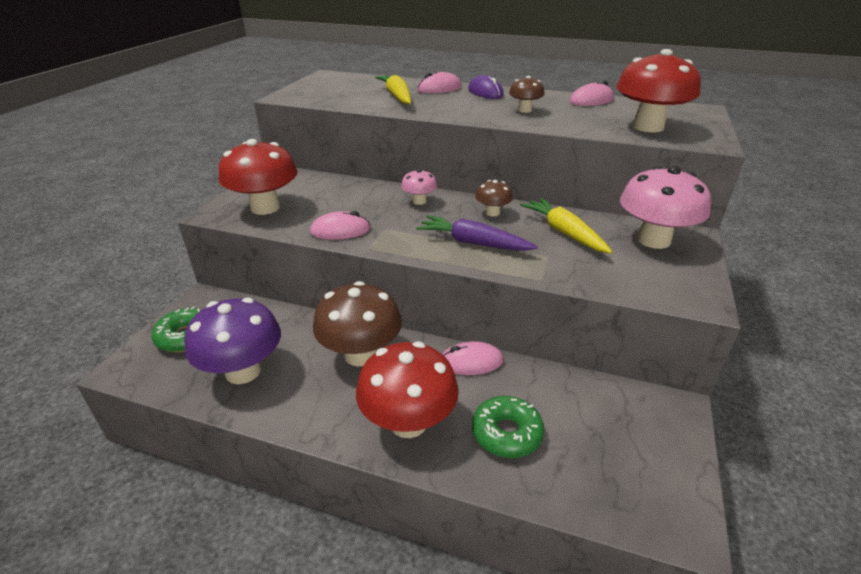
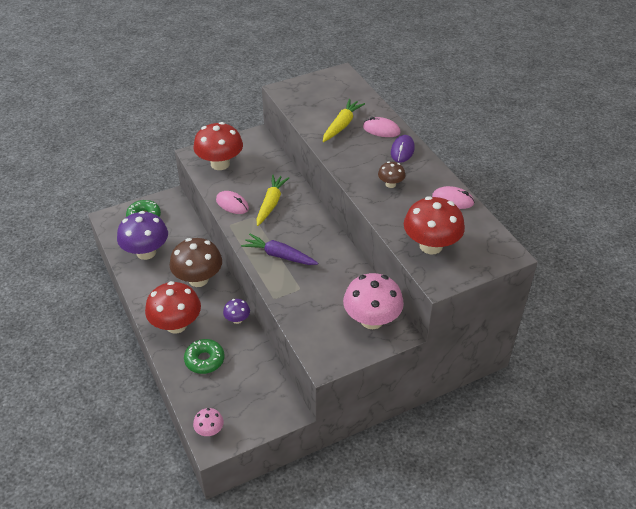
camera: 45 degrees right, 10 degrees up
pink mushroom [401,169,437,205] -> pink mushroom moved to [193,408,224,436]
purple carrot [416,215,538,251] -> purple carrot turned 45 degrees counterclockwise [241,234,318,265]
pink mouse [442,342,504,375] -> purple mushroom [223,299,250,324]
brown mushroom [475,180,513,217] -> none
yellow carrot [520,198,613,254] -> yellow carrot moved to [257,174,289,226]

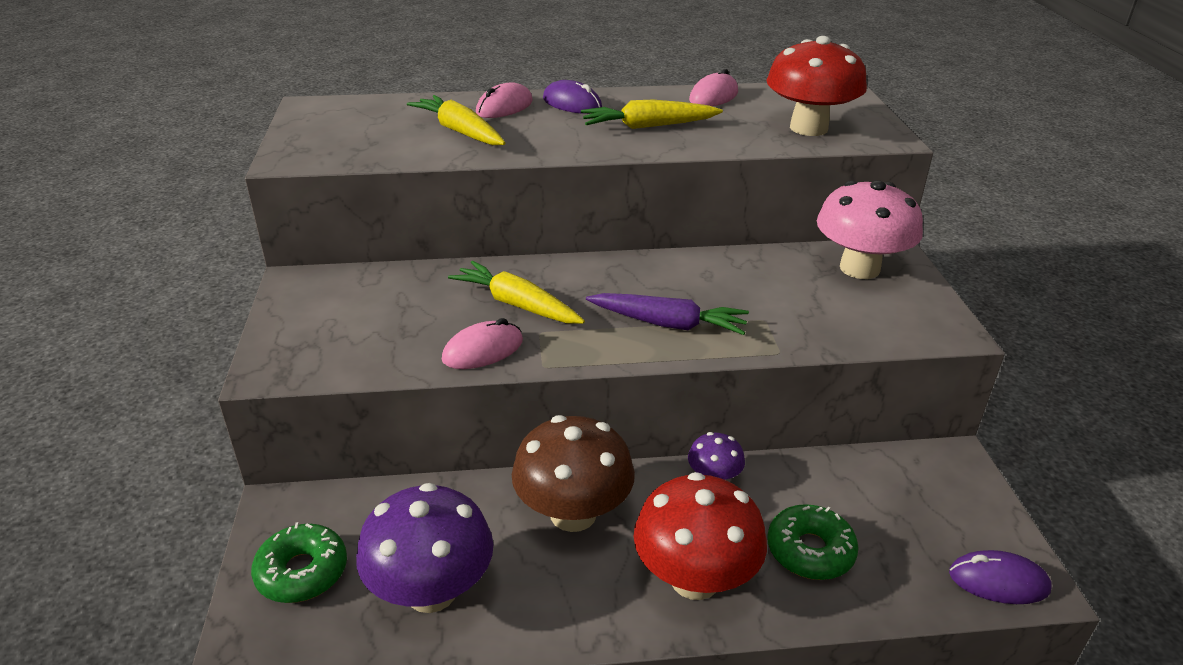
camera: 70 degrees left, 10 degrees down
red mushroom [193,122,243,170] -> none
pink mushroom [193,408,224,436] -> purple mouse [949,550,1051,604]
purple carrot [241,234,318,265] -> purple carrot turned 120 degrees counterclockwise [586,293,749,335]
brown mushroom [378,161,405,188] -> yellow carrot [581,100,723,129]

